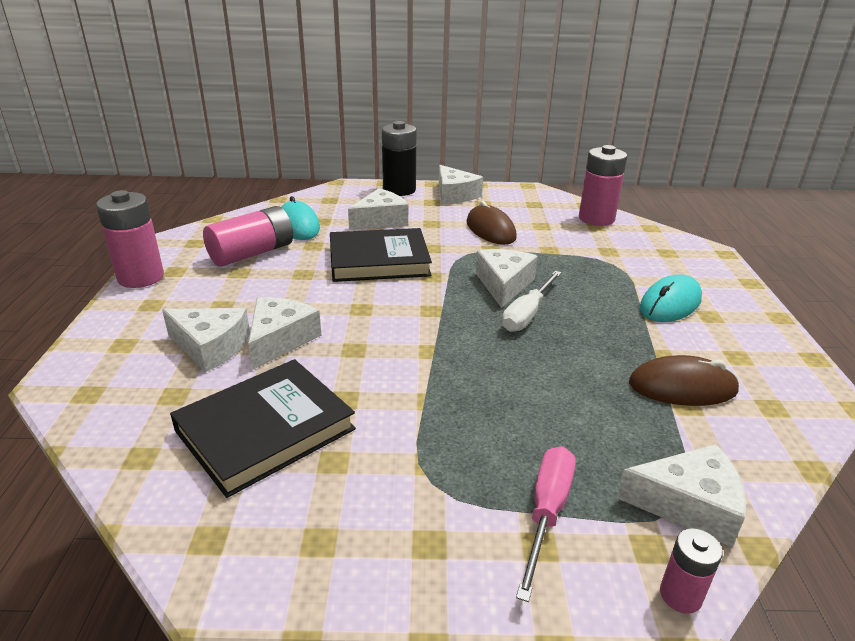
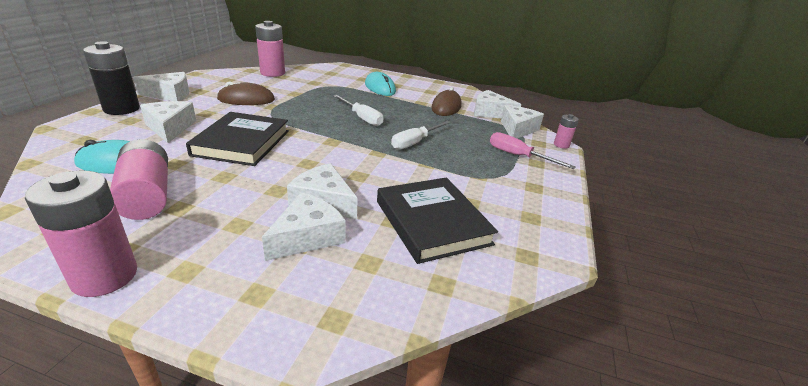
camera: 75 degrees left, 0 degrees up
white cheese [476,249,538,308] -> white cheese moved to [474,90,521,118]
none -> white screwdriver [391,121,451,150]

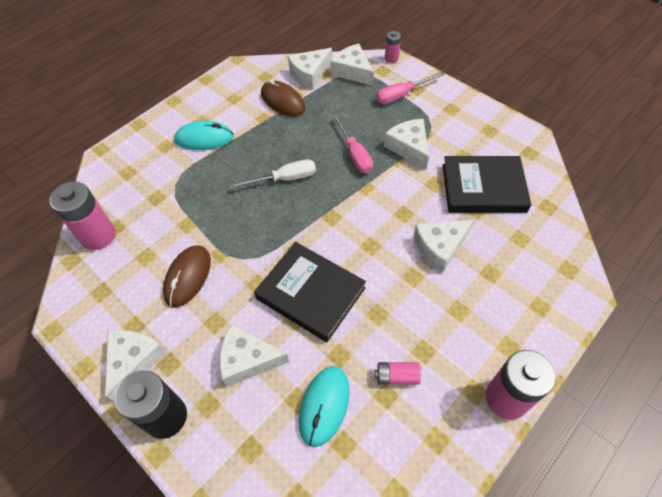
camera: 60 degrees left, 25 degrees up
pink battery [110,139,168,220] -> pink battery [375,362,421,385], size x0.52
white cheese [262,192,346,261] -> white cheese moved to [384,119,429,169]
white screwdriver [391,121,451,150] -> pink screwdriver [332,114,373,173]

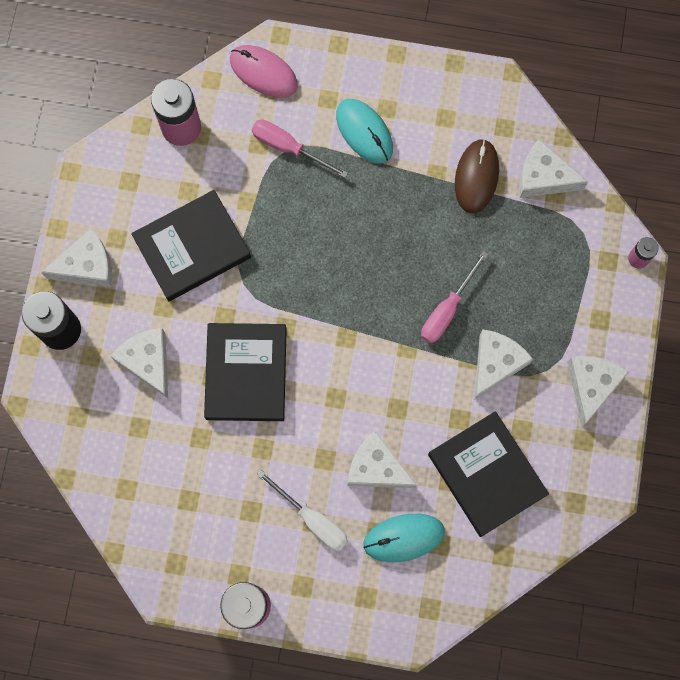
camera: 55 degrees right, 20 degrees up
brown mouse [163,245,211,307] -> black book [131,190,251,301]
white screwdriver [230,159,316,189] -> white screwdriver moved to [257,470,348,551]
turquoise mouse [299,366,350,447] -> turquoise mouse moved to [363,514,445,562]
white cheese [330,44,374,86] -> white cheese moved to [567,356,629,426]
pink battery [375,362,421,385] -> none
pink screwdriver [376,72,445,104] -> pink screwdriver moved to [252,120,348,178]
none -> pink mouse [230,45,298,98]

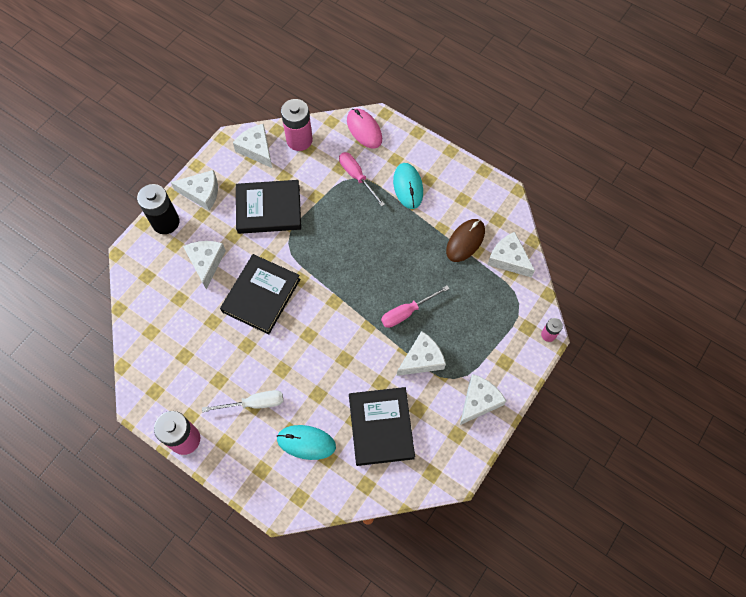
camera: 25 degrees right, 10 degrees down
white screwdriver [257,470,348,551] -> white screwdriver turned 75 degrees counterclockwise [202,390,283,412]
white cheese [348,431,417,488] -> white cheese moved to [233,124,272,168]

